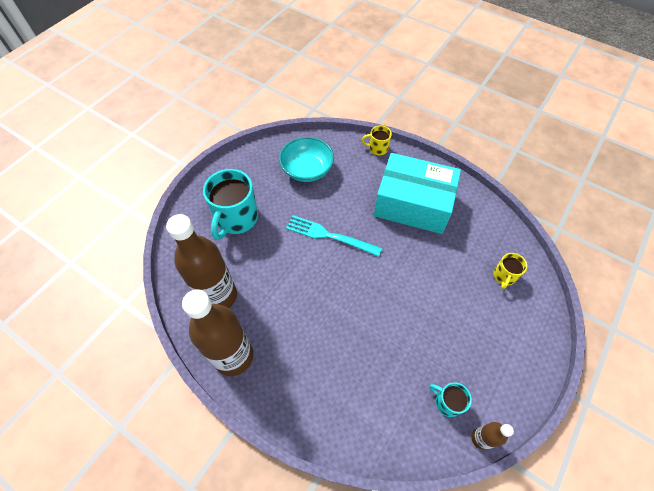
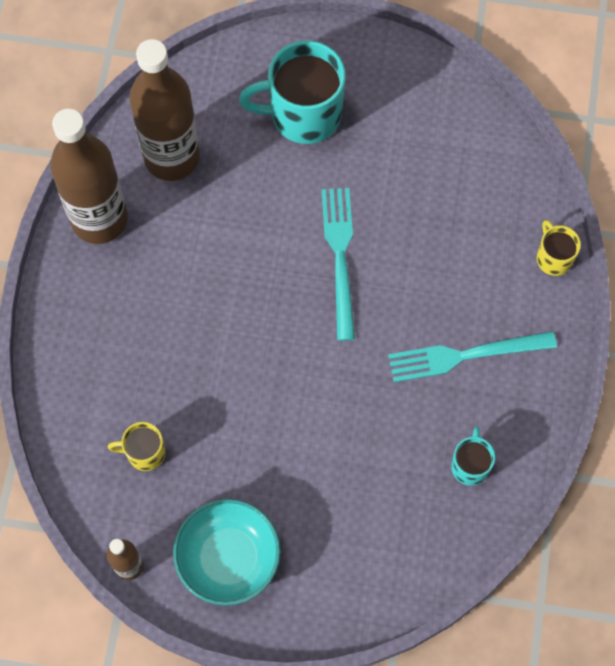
camera: 65 degrees right, 10 degrees up
turquoise bowl [279,137,334,182] -> turquoise bowl moved to [173,499,281,606]
turquoise box [374,153,461,234] -> turquoise fork [388,331,557,382]
turquoise mug [429,382,472,417] -> turquoise mug moved to [451,427,495,486]
yellow mug [493,253,527,289] -> yellow mug moved to [108,422,165,471]

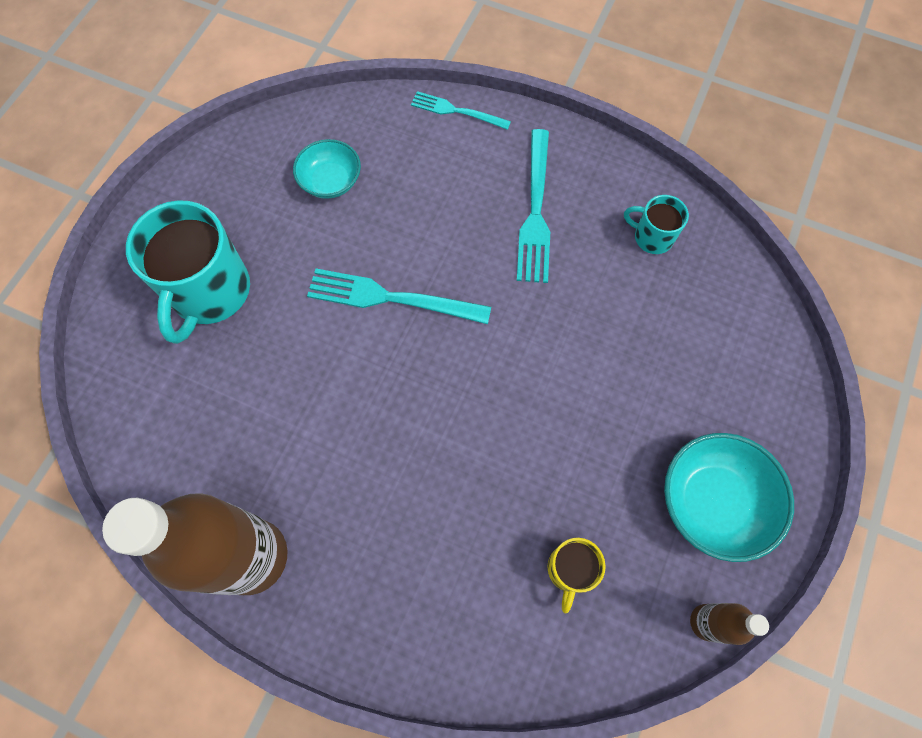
camera: 75 degrees left, 0 degrees up
brown bottle [129,39,200,181] -> none
yellow mug [537,220,581,276] -> turquoise fork [411,91,511,130]
none -> turquoise bowl [293,139,361,199]

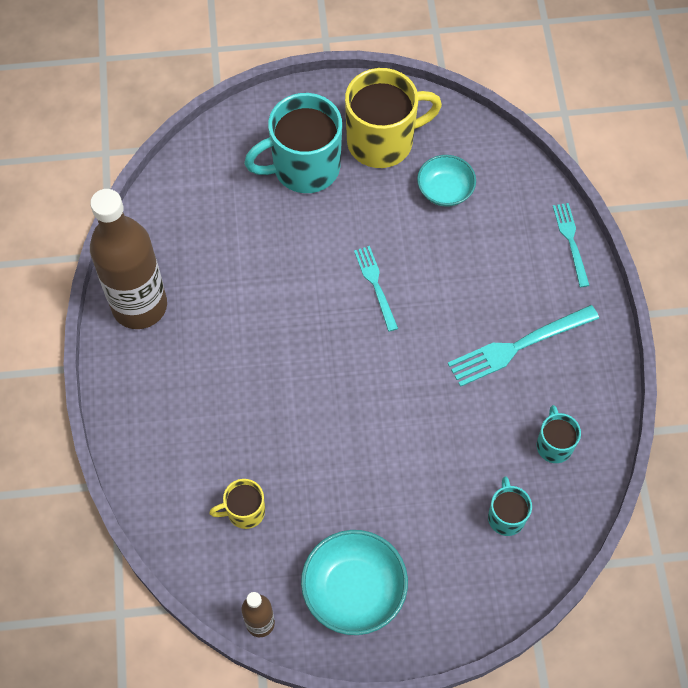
camera: 60 degrees right, 5 degrees down
turquoise fork [307,269,491,324] -> turquoise fork [354,246,398,332], size x0.62
none -> yellow mug [345,68,442,168]
none -> turquoise mug [488,476,532,536]

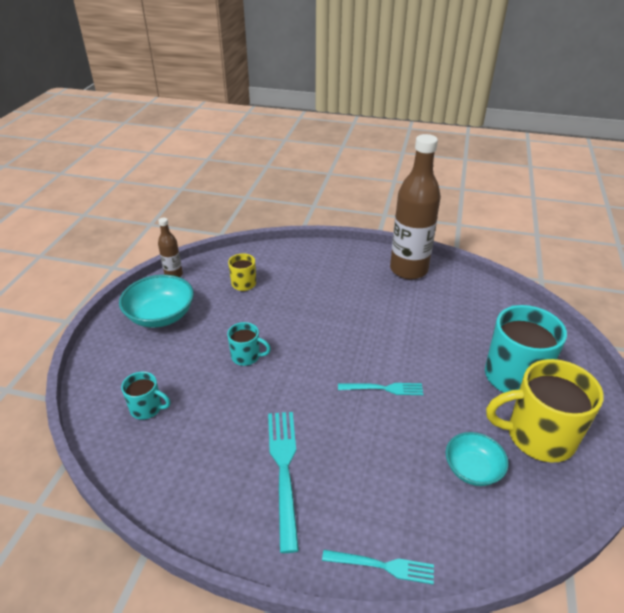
camera: 110 degrees right, 25 degrees down
yellow mug [345,68,442,168] -> yellow mug turned 90 degrees clockwise [486,359,604,462]
turquoise mug [537,405,581,463] -> turquoise mug moved to [227,322,271,366]

